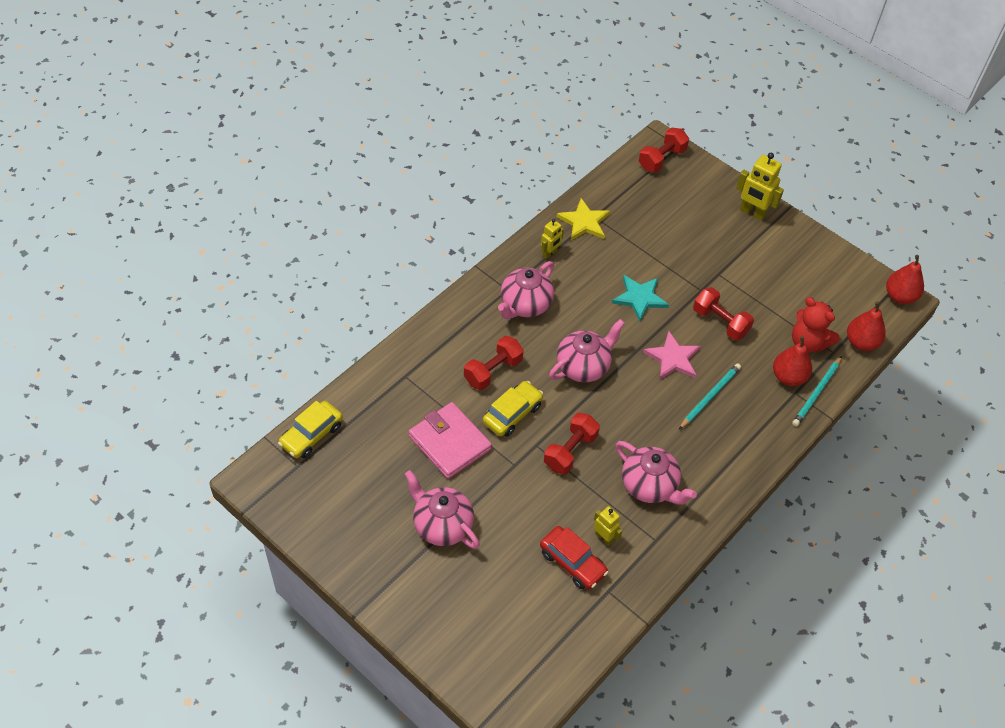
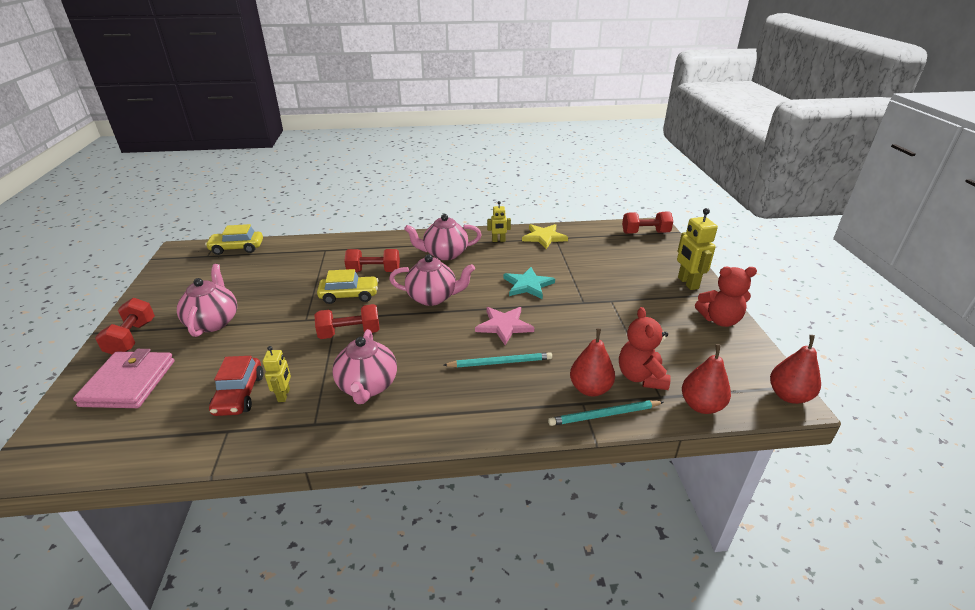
camera: 45 degrees right, 20 degrees down
pink wallet [409,402,492,479] -> pink wallet moved to [73,349,174,408]
red dumbbell [693,287,754,340] -> red dumbbell moved to [95,298,155,354]
none -> red teddy bear [695,267,757,327]

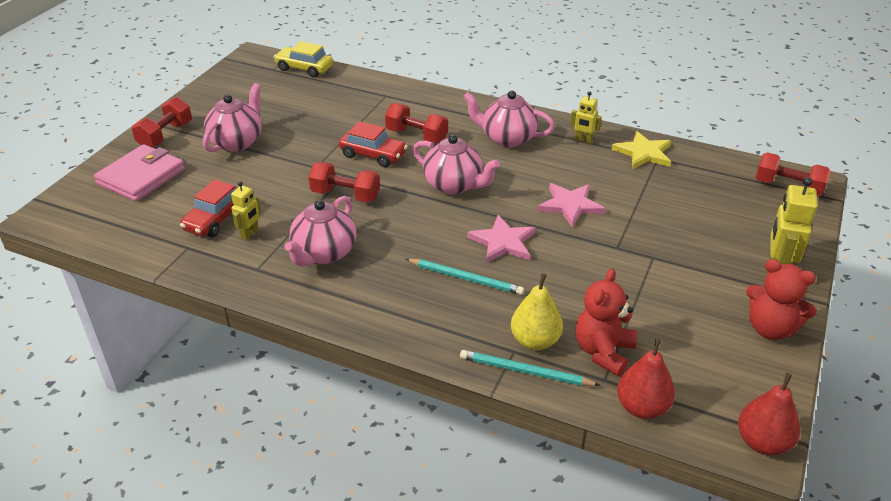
camera: 30 degrees right, 5 degrees up
yellow car [317,269,379,304] -> red car [339,121,408,167]
turquoise star [503,267,555,299] -> pink star [538,183,605,227]
red pear [570,328,615,396] -> yellow pear [511,273,563,350]

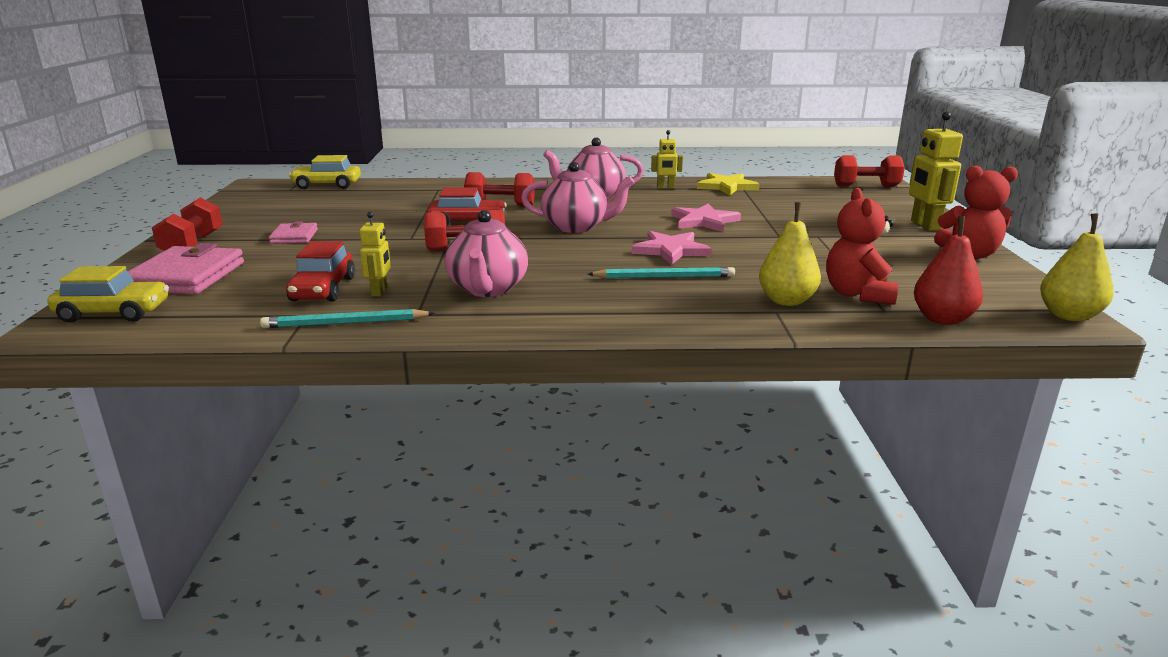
camera: 25 degrees left, 15 degrees down
pink teapot [203,83,262,152] -> pink wallet [269,221,318,244]
turquoise pencil [460,350,600,386] -> turquoise pencil moved to [260,309,435,328]
red pear [738,373,800,455] -> yellow pear [1040,213,1114,321]
none -> yellow car [47,266,169,322]

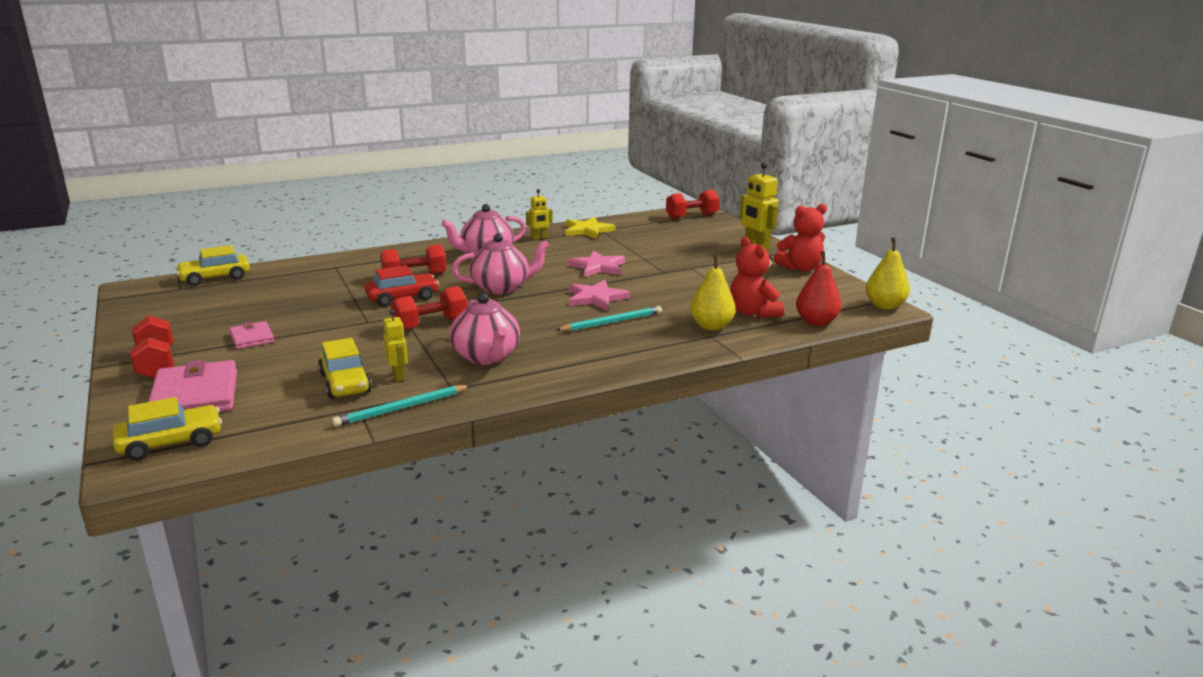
camera: 25 degrees left, 0 degrees up
red car [286,241,355,301] -> yellow car [318,338,372,399]

